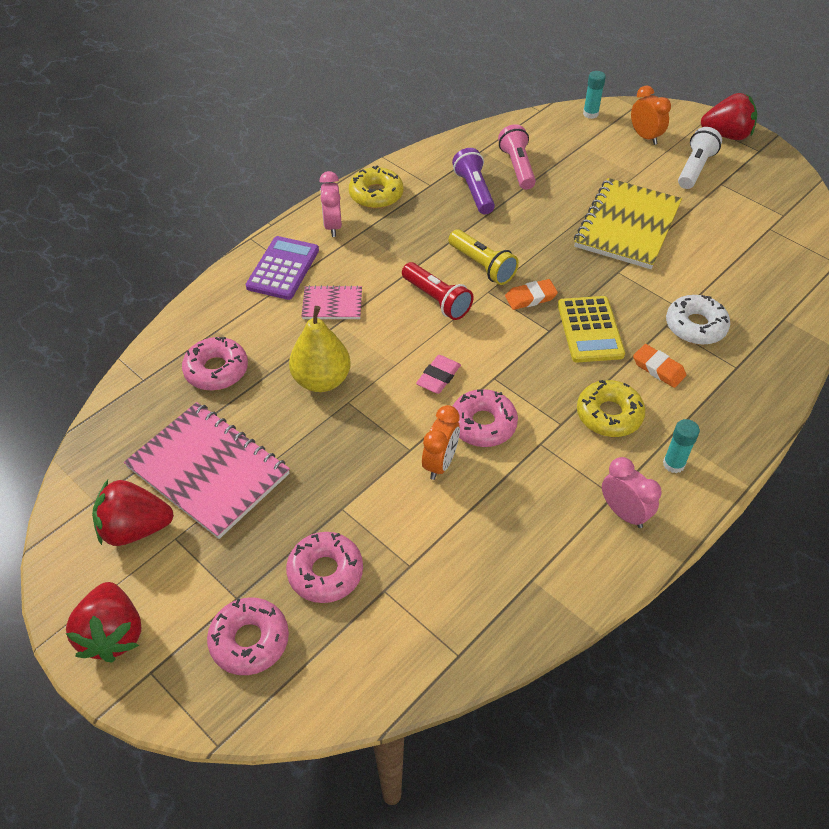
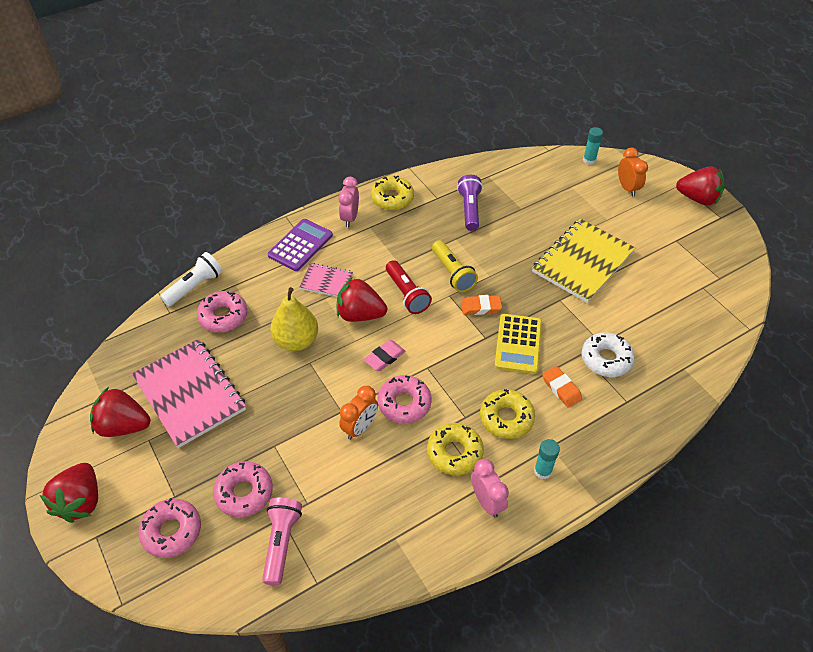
camera: 15 degrees right, 0 degrees up
pink flashlight [498,124,536,190] -> pink flashlight moved to [262,498,302,586]
white flashlight [678,127,722,189] -> white flashlight moved to [160,252,223,306]
none -> red strawberry [336,277,387,322]
none -> yellow donut [427,423,484,475]

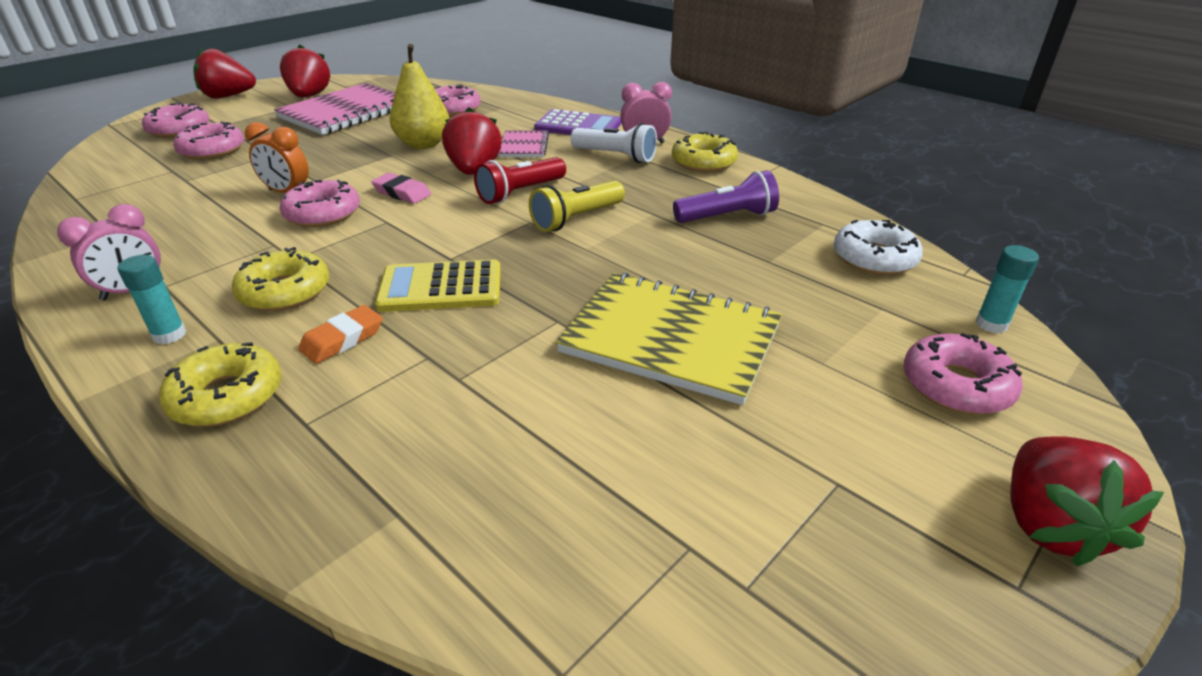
camera: 75 degrees right, 15 degrees down
white flashlight [160,252,223,306] -> white flashlight moved to [571,123,657,163]
pink flashlight [262,498,302,586] -> none
yellow donut [427,423,484,475] -> yellow donut moved to [159,342,281,426]
orange eraser [461,295,502,315] -> none
white donut [582,332,635,377] -> white donut moved to [834,220,923,275]
orange clock [618,148,648,197] -> pink donut [904,333,1023,414]

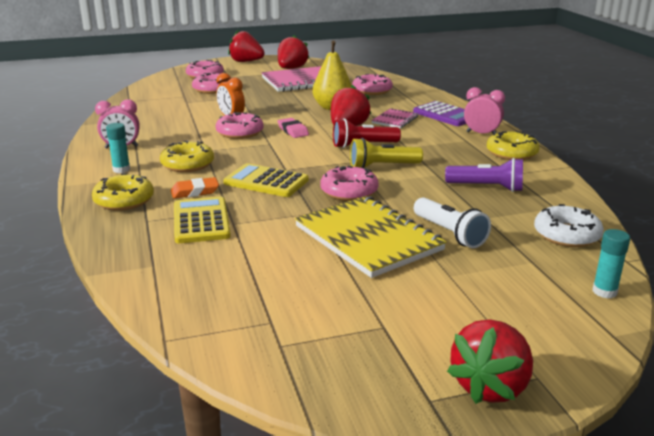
camera: 30 degrees right, 10 degrees down
white flashlight [571,123,657,163] -> white flashlight moved to [414,197,491,248]
pink donut [904,333,1023,414] -> pink donut moved to [320,166,379,201]
none -> yellow calculator [174,197,231,243]

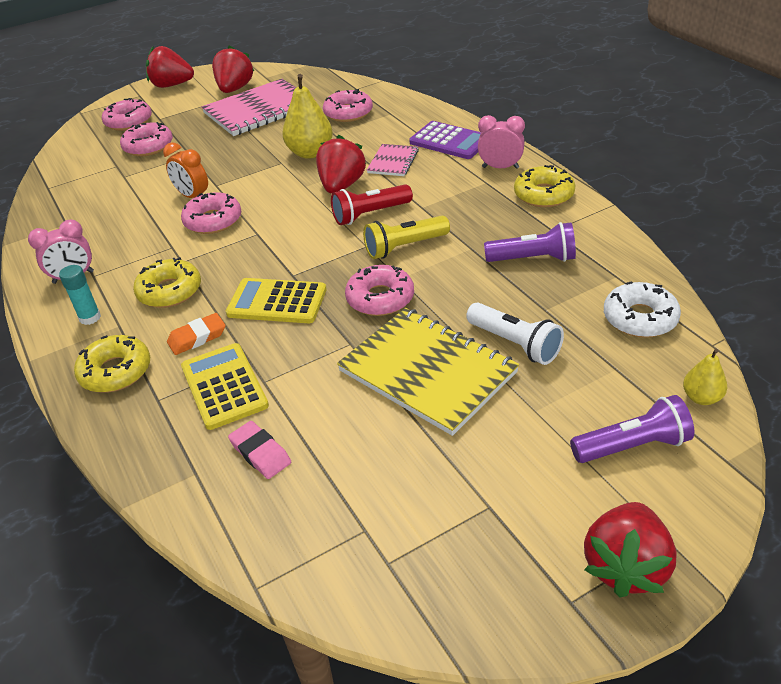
camera: 10 degrees left, 15 degrees up
pink eraser [278,118,309,138] -> pink eraser moved to [228,421,291,479]
turquoise glue stick [593,229,630,299] -> yellow pear [683,349,727,405]
none -> purple flashlight [570,395,694,463]

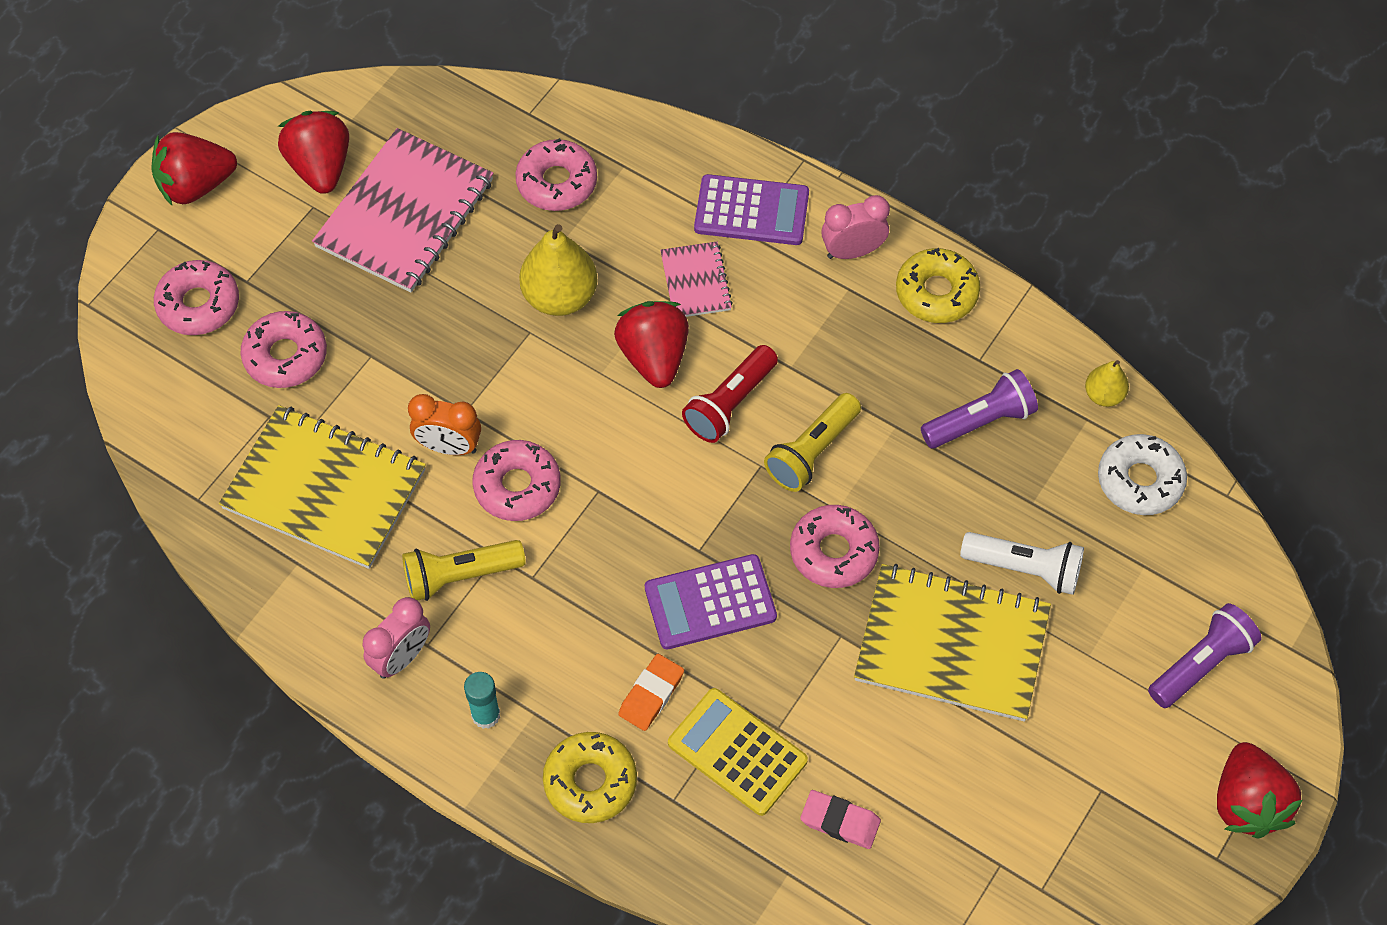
camera: 30 degrees left, 20 degrees up
yellow donut [133,257,201,308] -> none
yellow calculator [226,278,327,323] -> purple calculator [645,554,777,650]
yellow pear [683,349,727,405] -> yellow pear moved to [1085,360,1129,407]
none -> yellow notebook [219,405,426,569]
none -> yellow flashlight [402,540,526,601]

